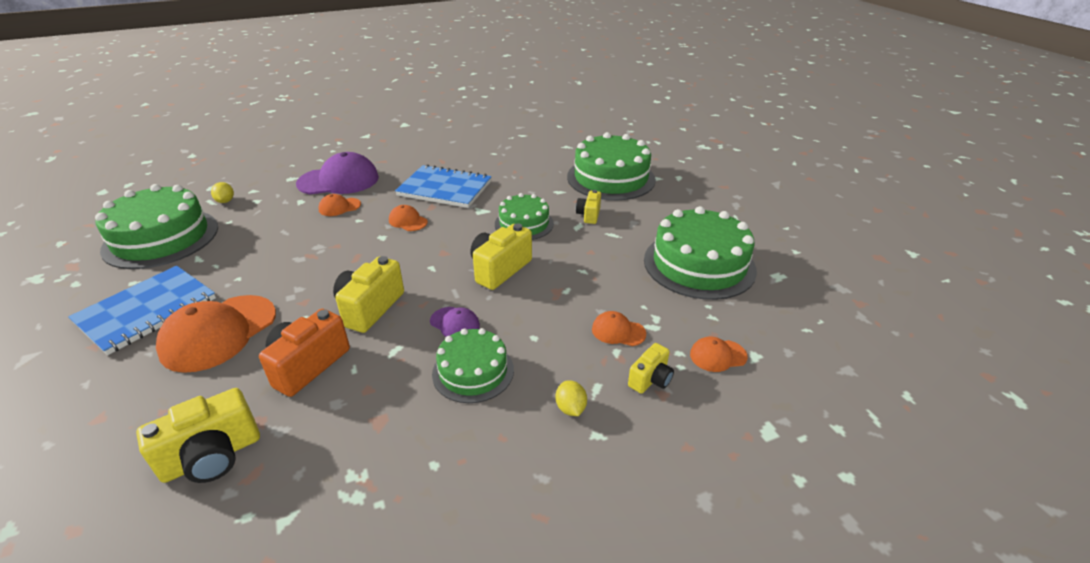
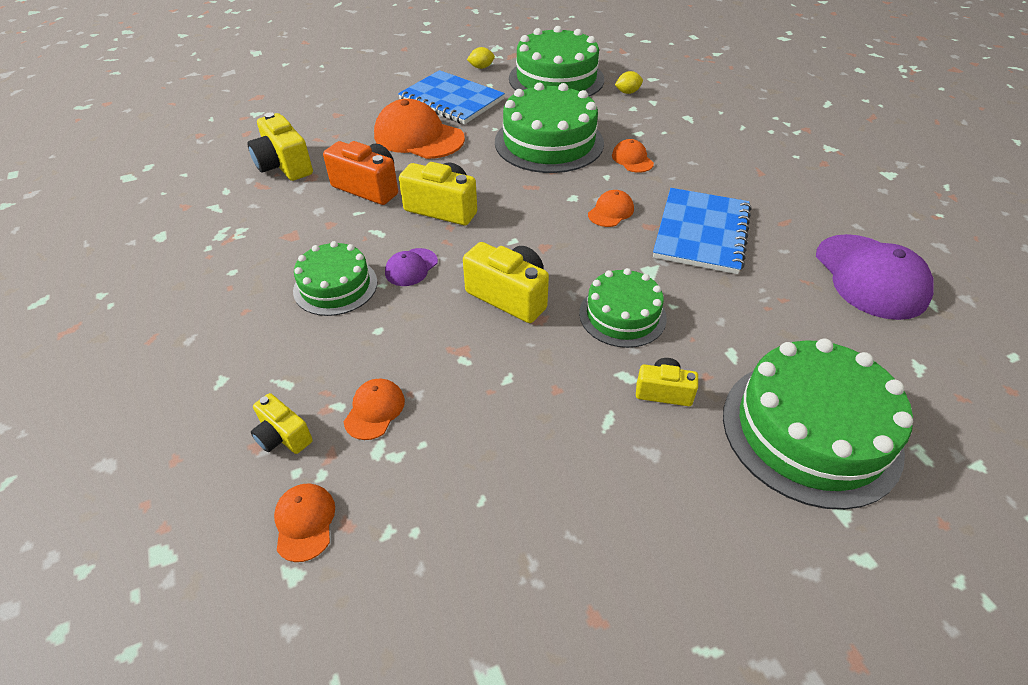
camera: 90 degrees right, 10 degrees up
purple cap [296,152,379,194] -> purple cap moved to [816,234,934,320]
yellow lemon [556,380,587,416] -> yellow lemon moved to [467,47,495,69]
green cake [644,206,757,300] -> green cake moved to [495,83,604,173]

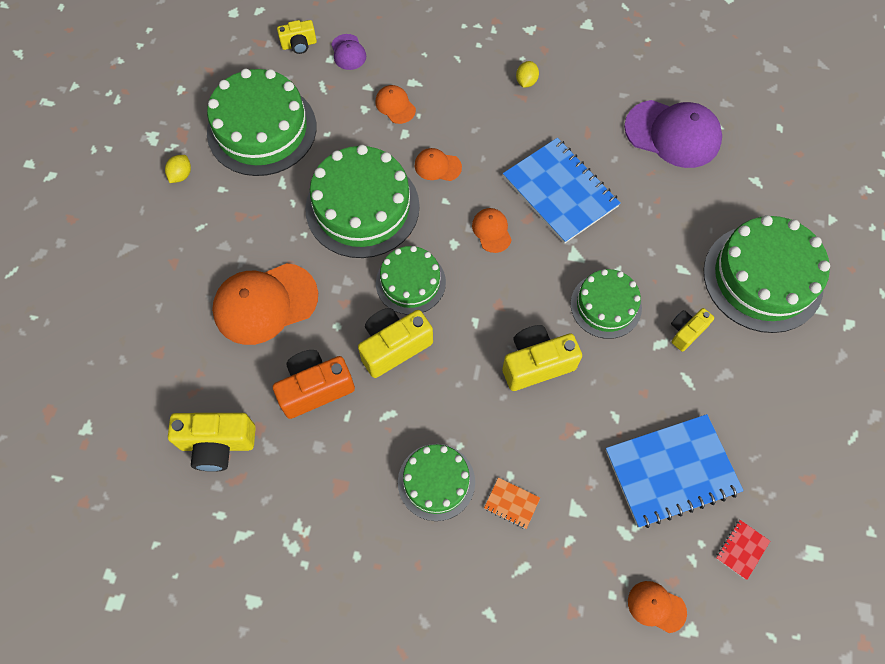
camera: 55 degrees left, 20 degrees up
yellow camera [251,393,313,454] -> yellow camera moved to [277,20,317,54]
orange cap [343,379,405,440] -> orange cap moved to [375,85,416,124]
purple cap [385,248,438,286] -> purple cap moved to [331,34,366,70]
blue notebook [398,70,505,124] -> blue notebook moved to [605,414,744,528]
yellow lemon [615,71,643,94] -> yellow lemon moved to [516,61,539,88]
none -> green cake [376,246,446,315]
none -> orange notebook [484,477,540,529]
none -> red notebook [716,520,770,580]

